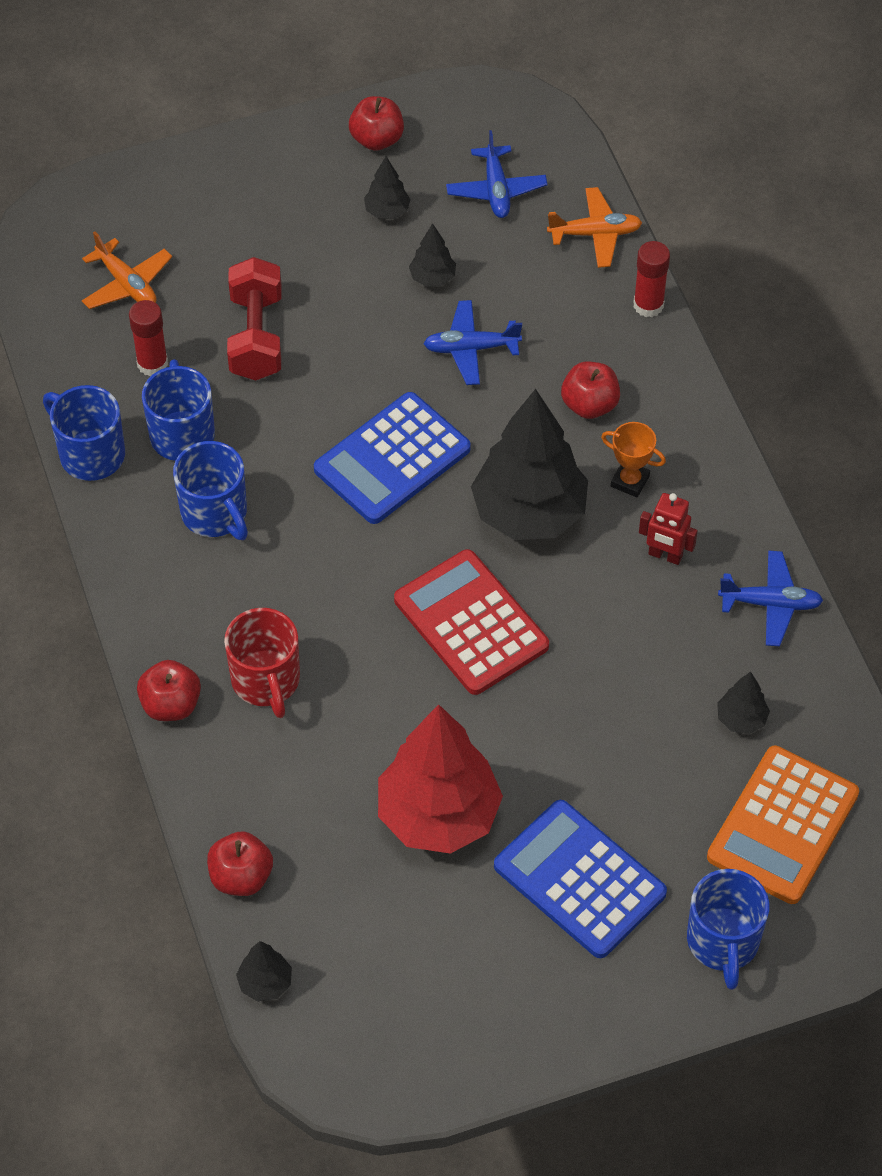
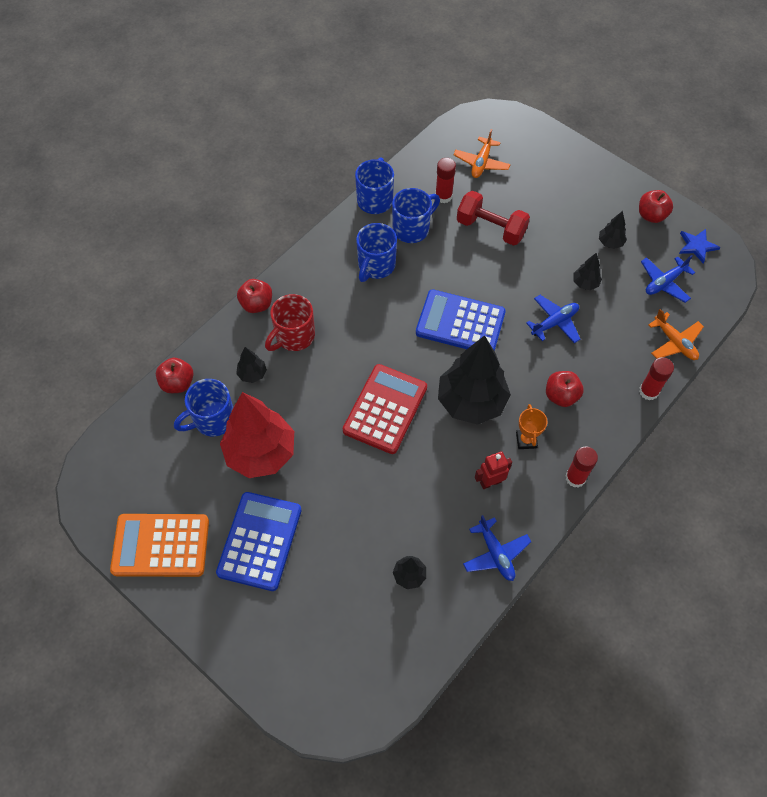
camera: 60 degrees right, 5 degrees up
red dumbbell [227,257,282,381] -> red dumbbell turned 60 degrees clockwise [457,191,530,246]
black tree [236,941,292,1002] -> black tree moved to [236,347,267,383]
blue plane [423,300,522,385] -> blue plane turned 90 degrees clockwise [526,295,581,343]
red robot [639,493,698,565] -> red robot turned 75 degrees clockwise [475,451,512,489]
blue mug [687,869,770,990] -> blue mug moved to [174,379,233,436]
orange calculator [707,746,859,904] -> orange calculator moved to [110,514,209,577]
none -> red glue stick [566,446,598,487]
none -> blue star [679,229,720,264]

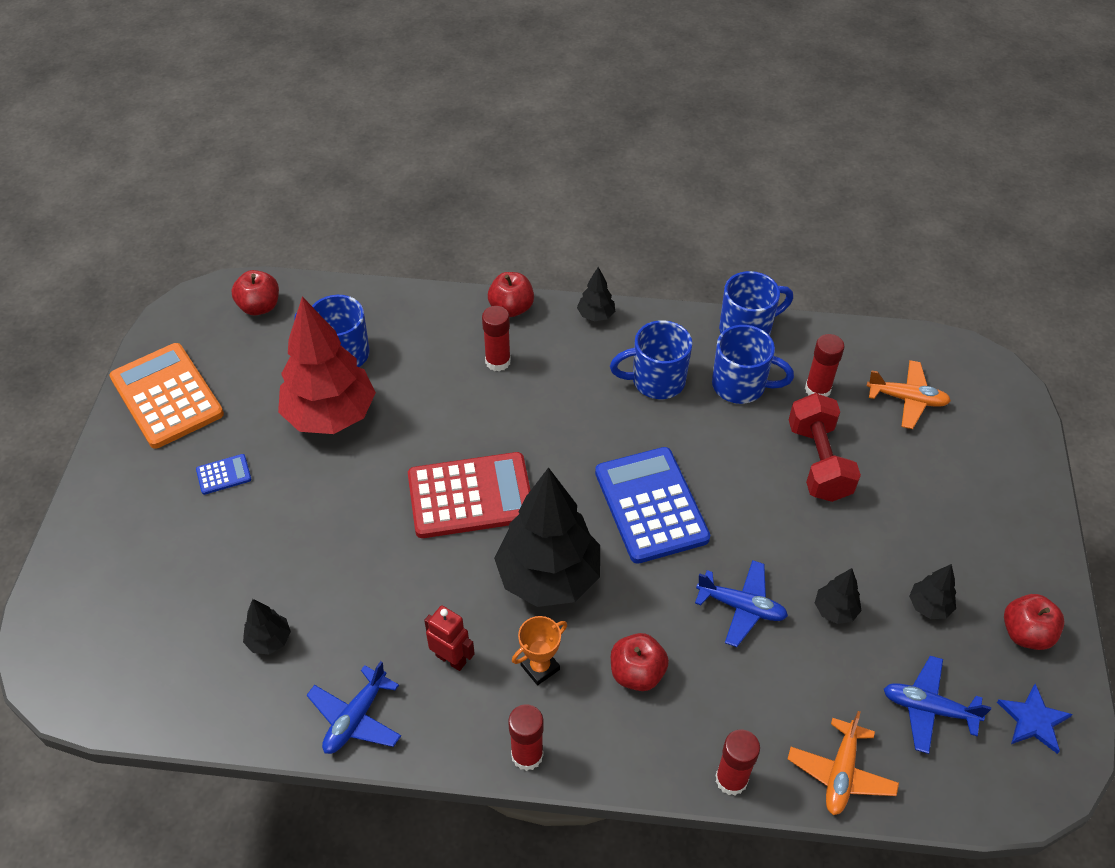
camera: 55 degrees right, 10 degrees down
red apple [156,358,194,393] -> red apple moved to [231,270,279,315]
blue calculator [216,492,301,591] -> blue calculator [196,454,251,495], size x0.42
black tree [236,347,267,383] -> black tree moved to [577,267,615,322]
red mug [265,294,315,351] -> red glue stick [482,306,511,372]
orange plane [453,129,511,178] -> orange plane turned 150 degrees counterclockwise [867,360,951,429]

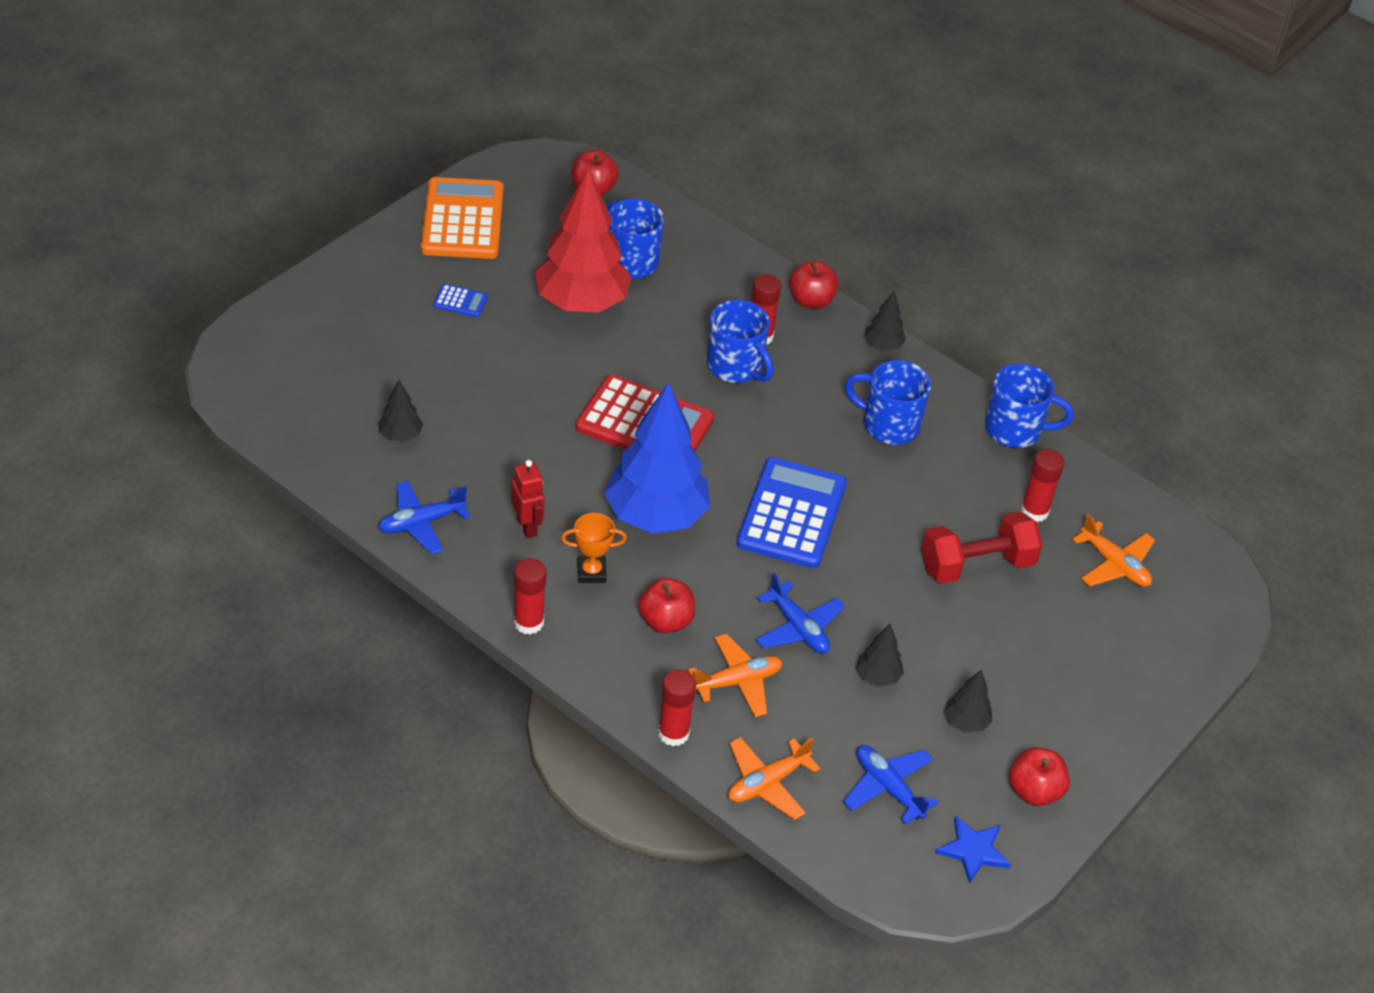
camera: 30 degrees right, 5 degrees down
black tree [494,467,600,607] -> blue tree [604,382,710,533]
blue mug [712,325,794,404] -> blue mug moved to [707,300,774,383]
red dumbbell [789,393,861,502] -> red dumbbell turned 45 degrees clockwise [921,512,1043,584]
none -> orange plane [688,634,783,717]

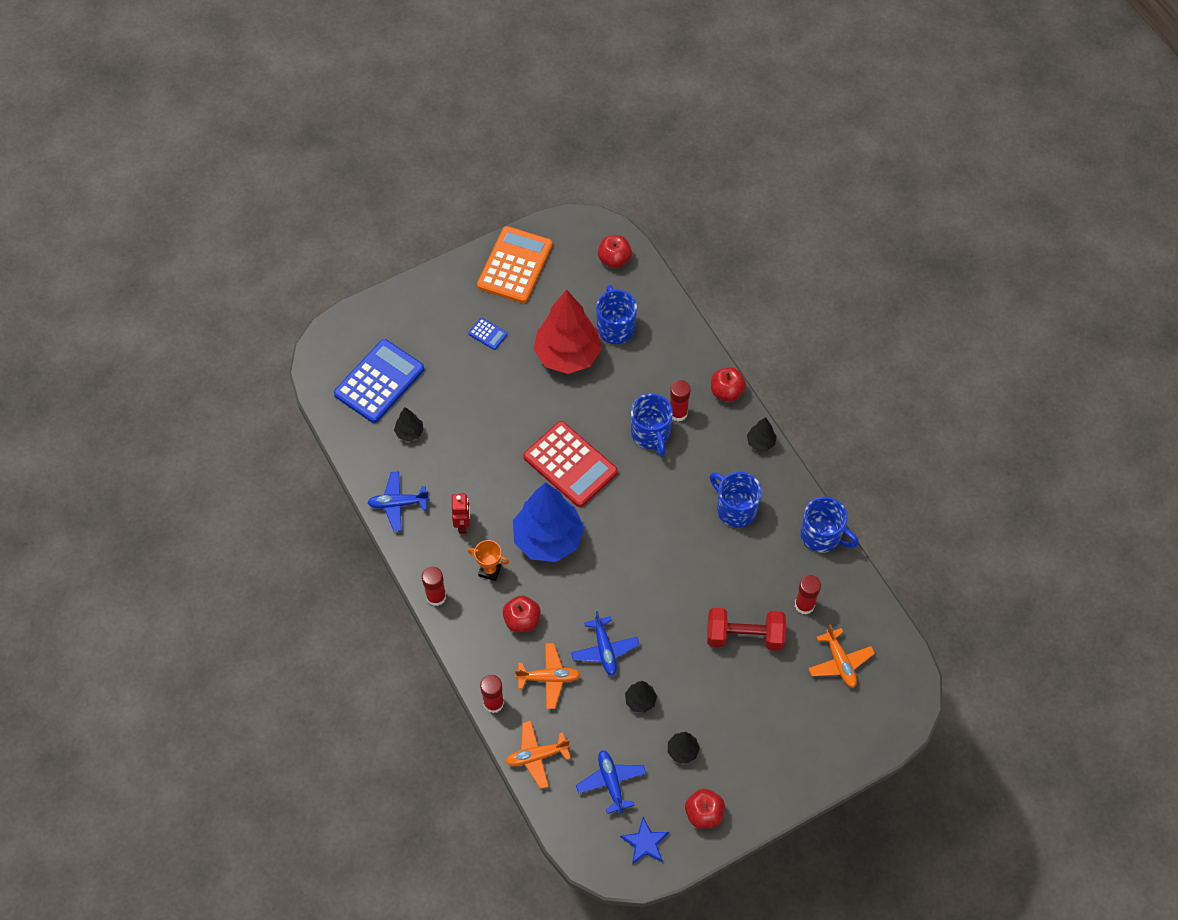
camera: 25 degrees right, 15 degrees up
blue calculator [737,457,847,568] -> blue calculator moved to [334,339,424,423]

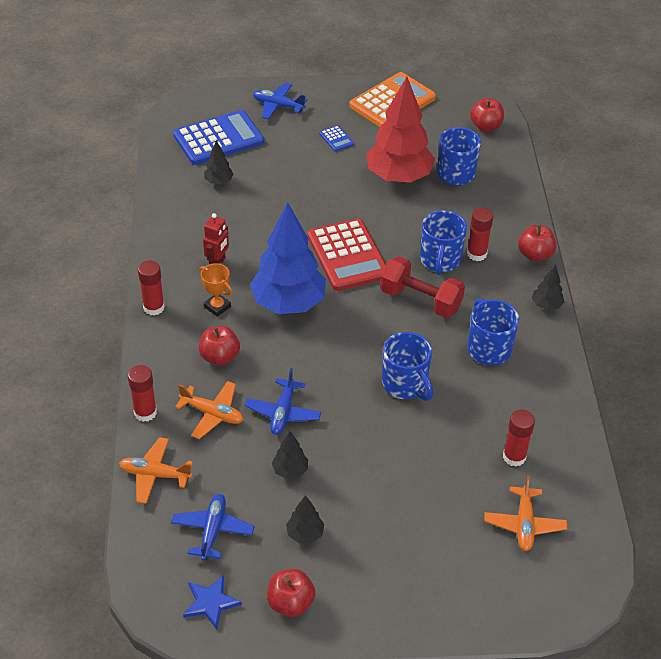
camera: 25 degrees right, 15 degrees down
blue plane [367,471,429,531] -> blue plane moved to [253,83,307,119]
red dumbbell [707,608,786,650] -> red dumbbell moved to [380,256,465,318]
blue mug [801,497,859,553] -> blue mug moved to [382,332,433,401]

